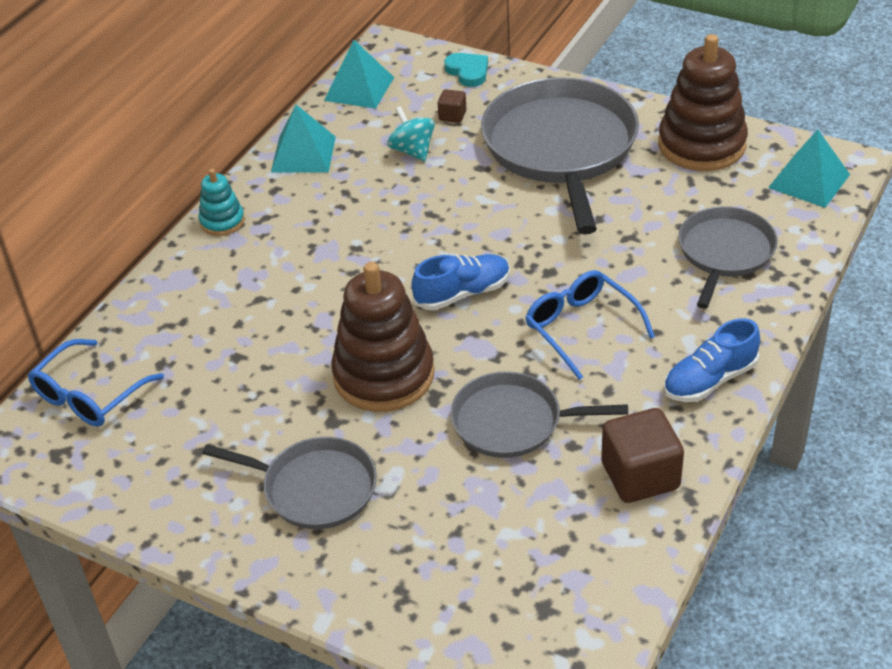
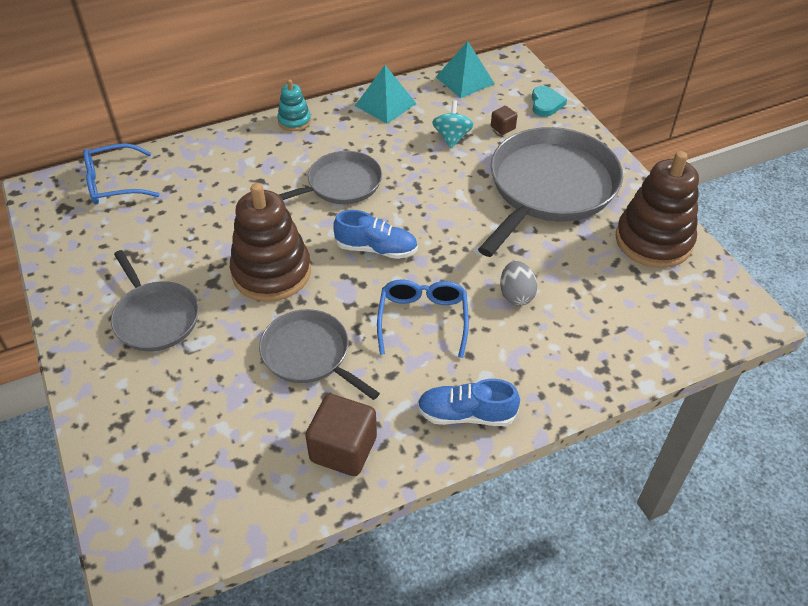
camera: 35 degrees right, 5 degrees up
grey pan [678,206,778,309] -> grey pan moved to [279,151,382,204]
turquoise pyramid [768,129,850,208] -> none
none -> grey egg [500,261,537,306]

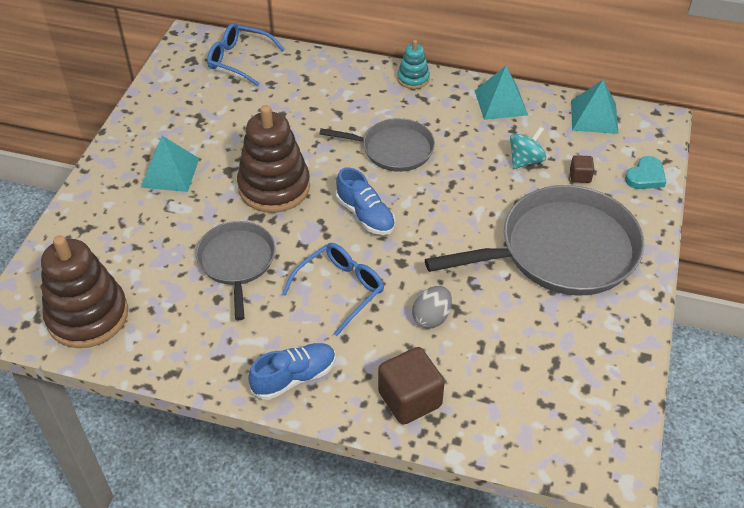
camera: 40 degrees right, 0 degrees up
grey pan [111,250,199,351] -> turquoise pyramid [140,136,199,192]
brown cube [305,394,377,476] -> brown cube moved to [378,347,445,425]
blue shoe [417,379,520,426] -> blue shoe turned 105 degrees clockwise [248,343,336,400]
brown stacking toy [615,151,699,268] -> brown stacking toy moved to [41,235,128,348]

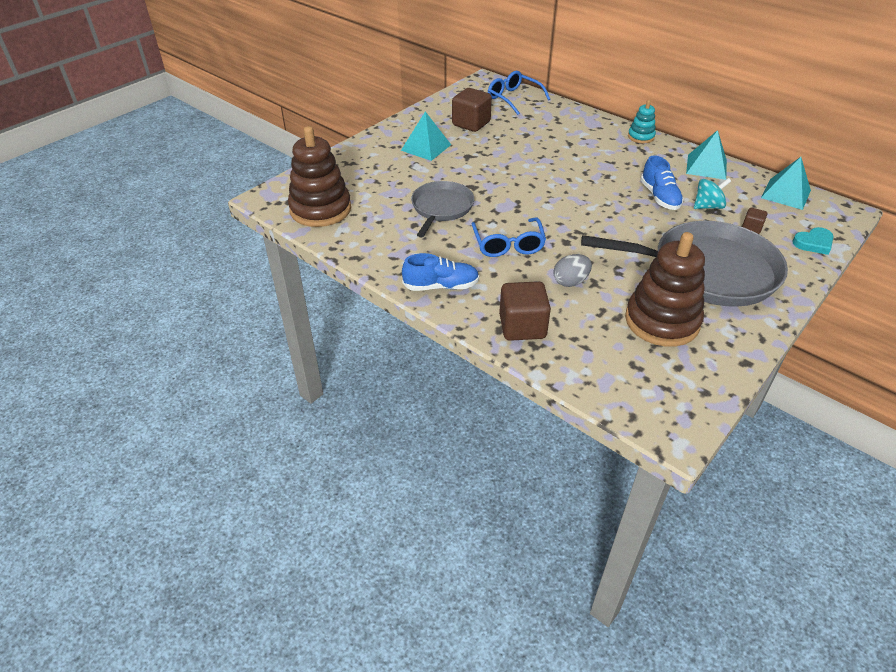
camera: 25 degrees right, 5 degrees down
brown stacking toy [237,105,310,213] -> brown stacking toy moved to [625,232,705,347]
blue glasses [282,243,384,336] -> blue glasses turned 105 degrees clockwise [472,217,546,257]
grey pan [319,118,435,172] -> none
blue shoe [336,168,395,235] -> blue shoe moved to [640,155,684,210]
none -> brown cube [452,88,492,132]

